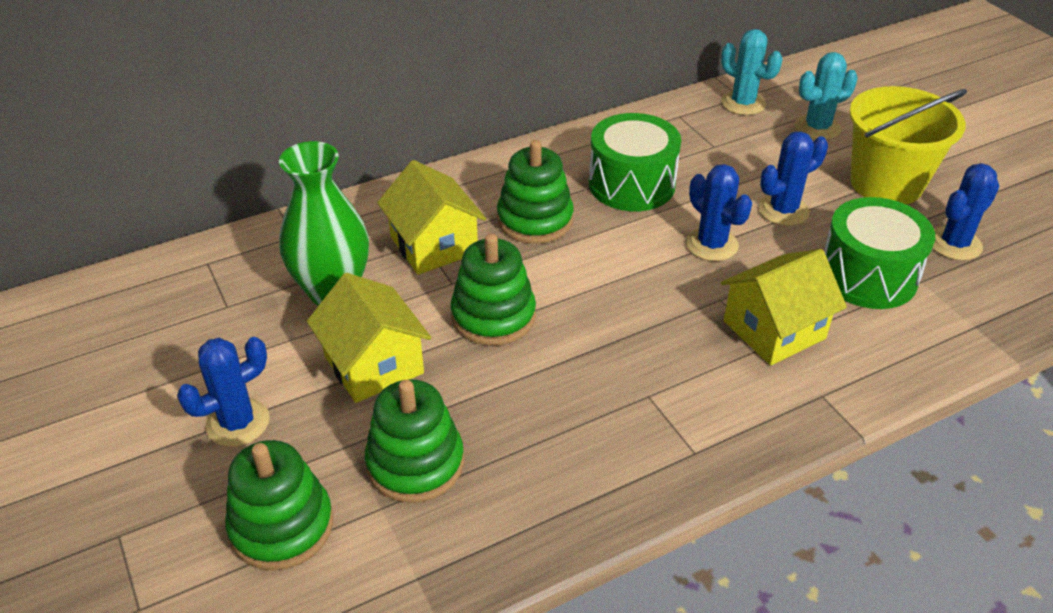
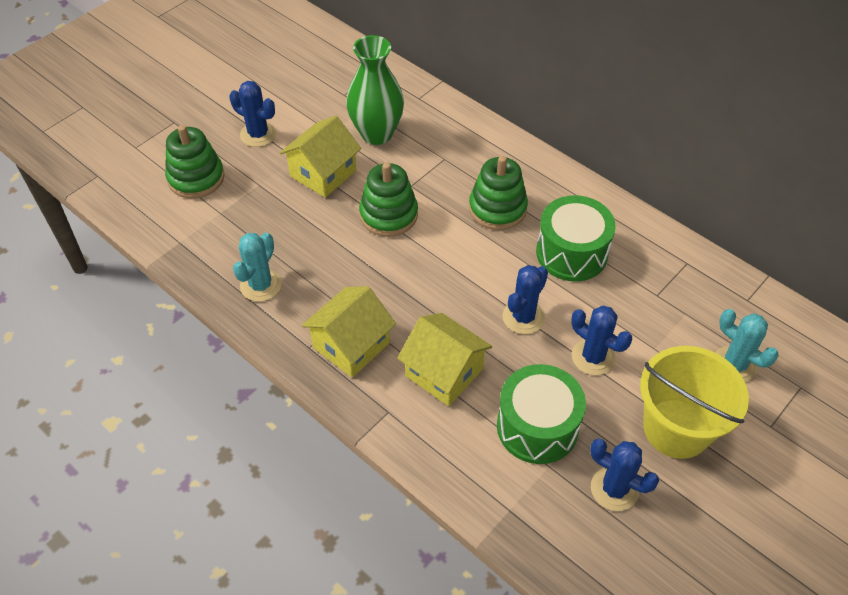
camera: 70 degrees right, 10 degrees up
green stacking toy [365,379,464,503] -> none
yellow house [377,160,486,275] -> yellow house moved to [302,286,396,378]
turquoise cactus [721,29,782,115] -> turquoise cactus moved to [233,233,282,302]

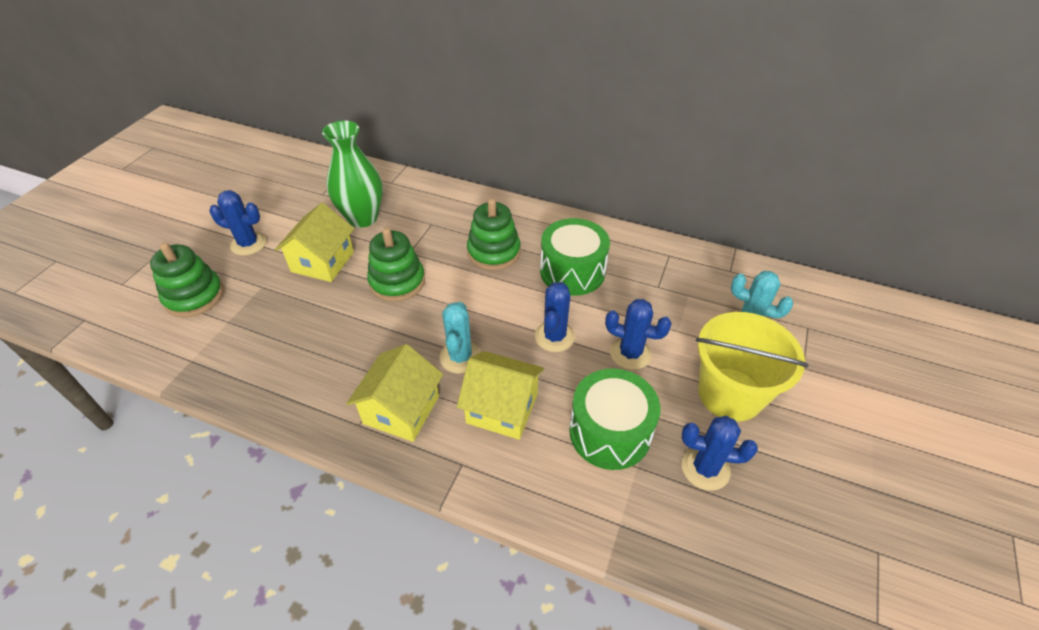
camera: 20 degrees left, 5 degrees down
turquoise cactus [233,233,282,302] -> turquoise cactus moved to [440,302,481,374]

